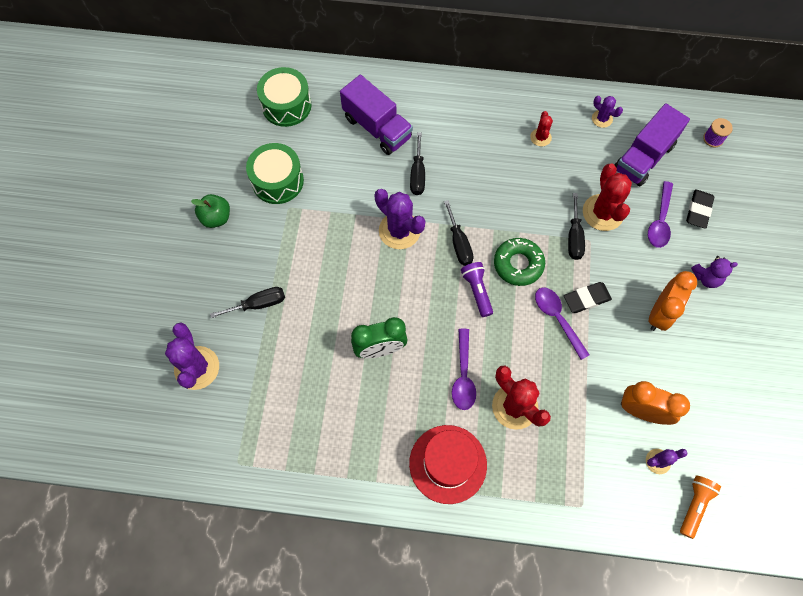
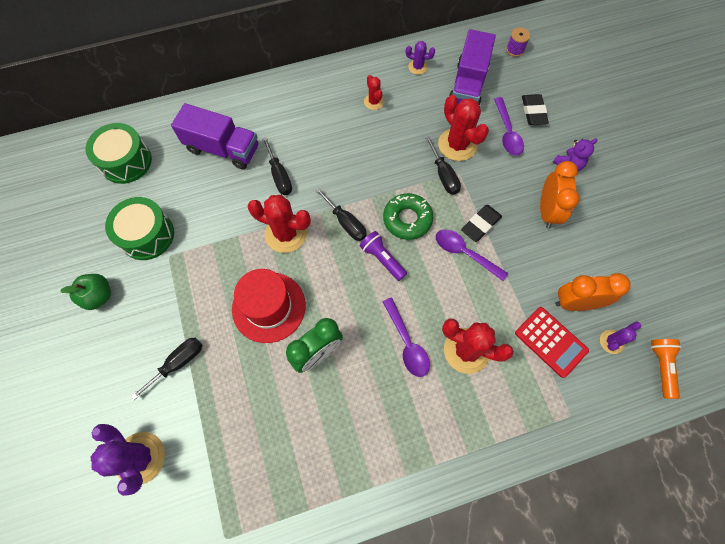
camera: 25 degrees left, 0 degrees up
purple cactus [375,189,425,249] -> red cactus [247,195,311,253]
red hat [409,425,487,504] -> red hat moved to [232,269,306,343]
none -> red calculator [515,307,589,378]

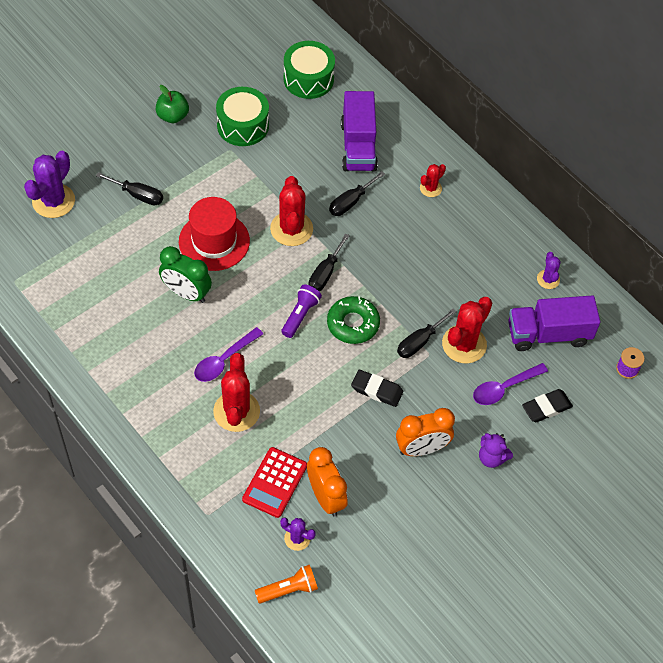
camera: 65 degrees right, 10 degrees down
red cactus [364,75,384,110] -> red cactus moved to [420,164,446,197]
purple spoon [436,229,508,281] -> none

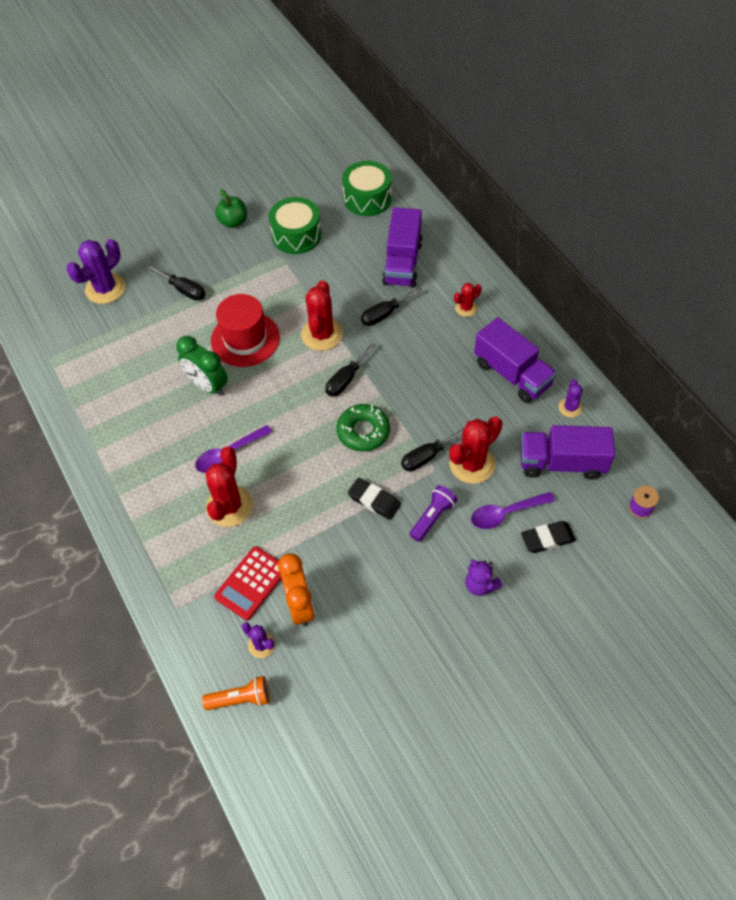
camera: 15 degrees right, 0 degrees up
purple flashlight [281,284,322,338] -> purple flashlight moved to [410,485,457,542]
orange clock [396,408,455,456] -> none
none -> purple truck [474,317,557,403]

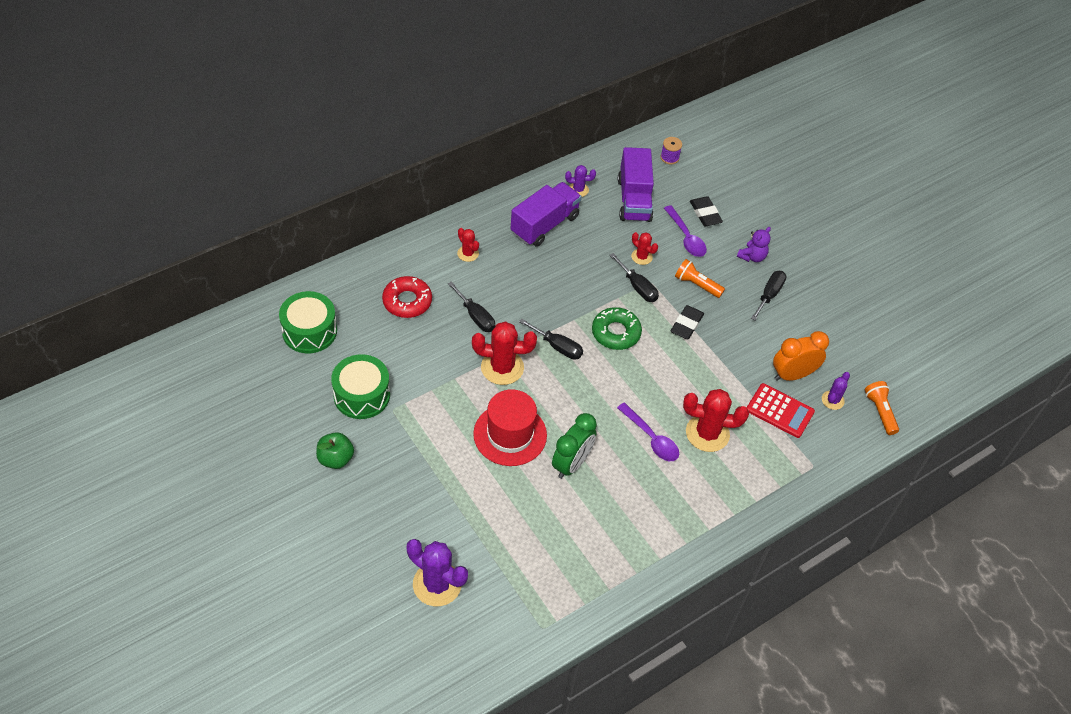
camera: 100 degrees left, 5 degrees down
black screwdriver [148,265,205,301] -> black screwdriver moved to [751,271,786,321]
purple truck [382,207,423,287] -> red donut [382,276,432,318]
purple flashlight [410,485,457,542] -> orange flashlight [675,259,725,298]
red cactus [449,416,502,484] -> red cactus [631,232,658,265], size x0.53

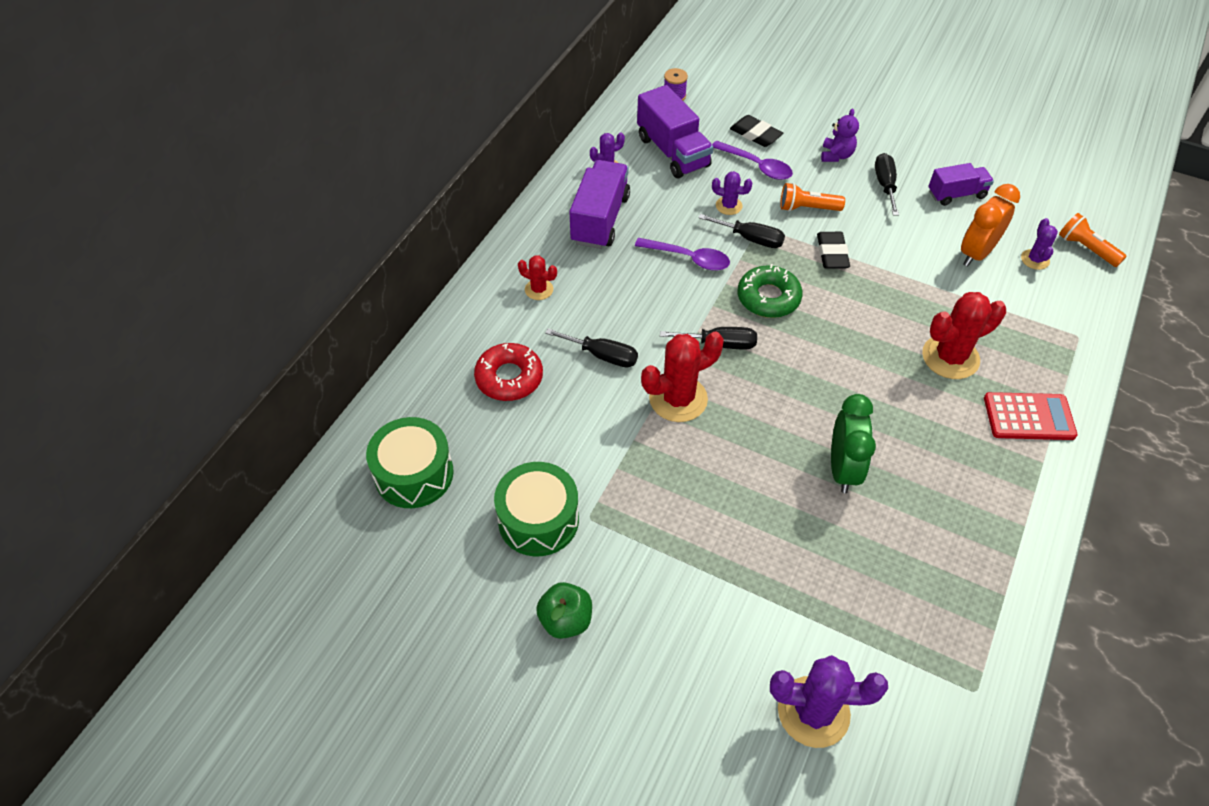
camera: 25 degrees left, 0 degrees up
red hat [473,389,547,466] -> none
purple spoon [617,403,679,461] -> purple spoon moved to [635,238,730,271]
red cactus [631,232,658,265] -> purple cactus [712,171,753,215]
red calculator [747,383,815,438] -> red calculator moved to [984,392,1078,440]
none -> purple truck [929,163,994,206]

